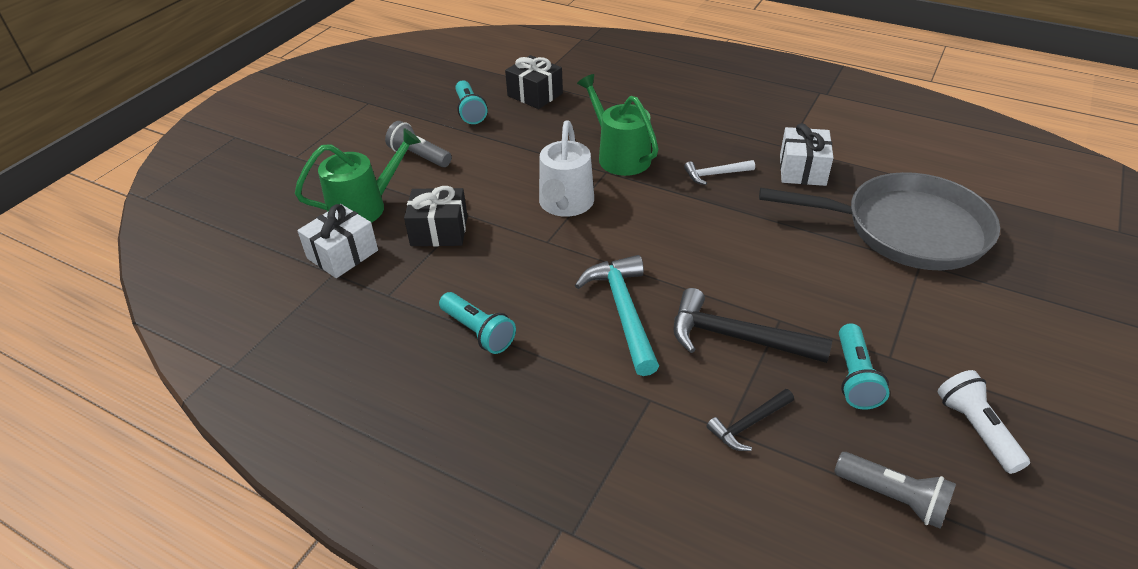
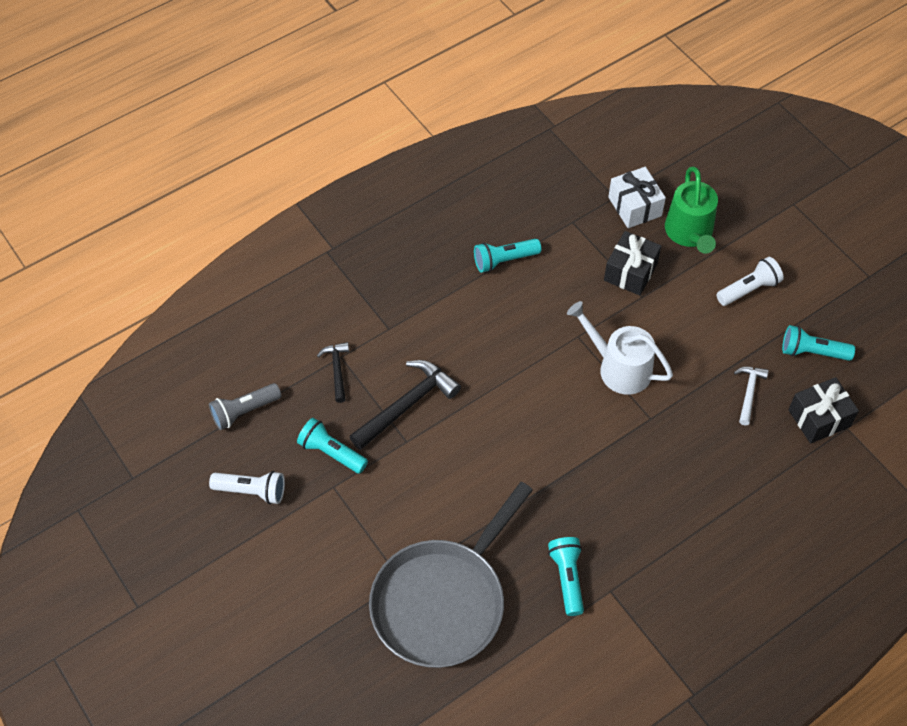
camera: 115 degrees right, 15 degrees up
grey flashlight [385,121,452,167] -> white flashlight [716,257,784,306]
turquoise hammer [575,255,659,376] -> none
green watering can [577,74,658,176] -> none
white hammer [684,160,755,185] -> white hammer moved to [734,367,769,425]
white gift [780,123,834,186] -> turquoise flashlight [548,537,584,616]

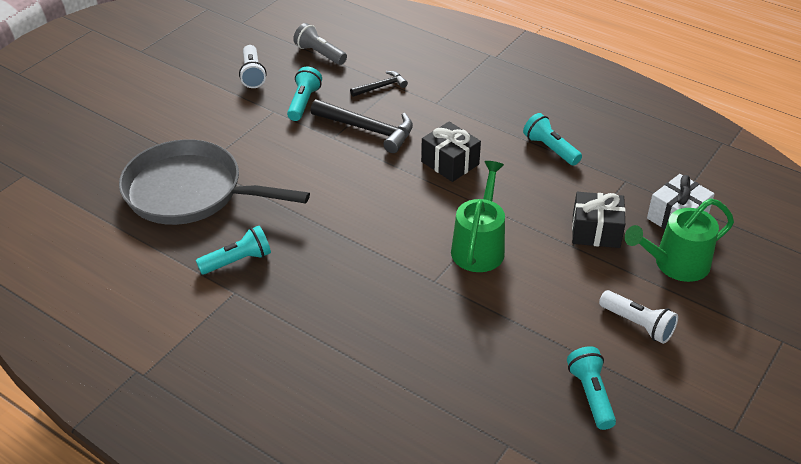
camera: 70 degrees right, 15 degrees down
white watering can [567,301,673,395] -> green watering can [451,161,505,272]
white hammer [734,367,769,425] -> none
black gift [788,377,859,444] -> black gift moved to [421,122,481,182]

